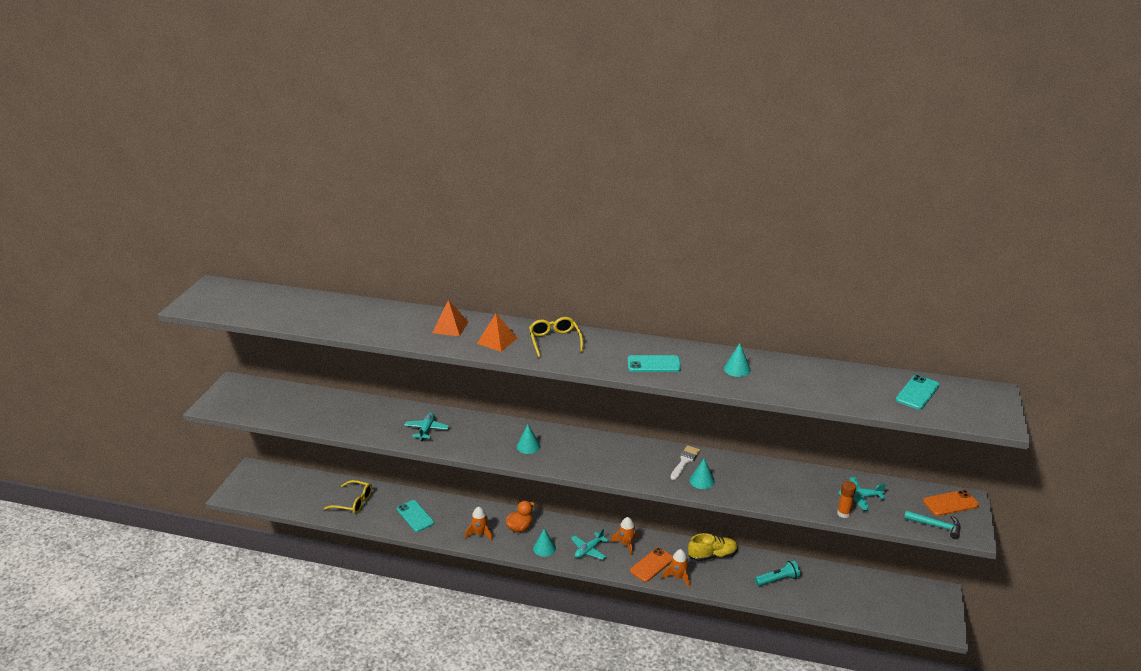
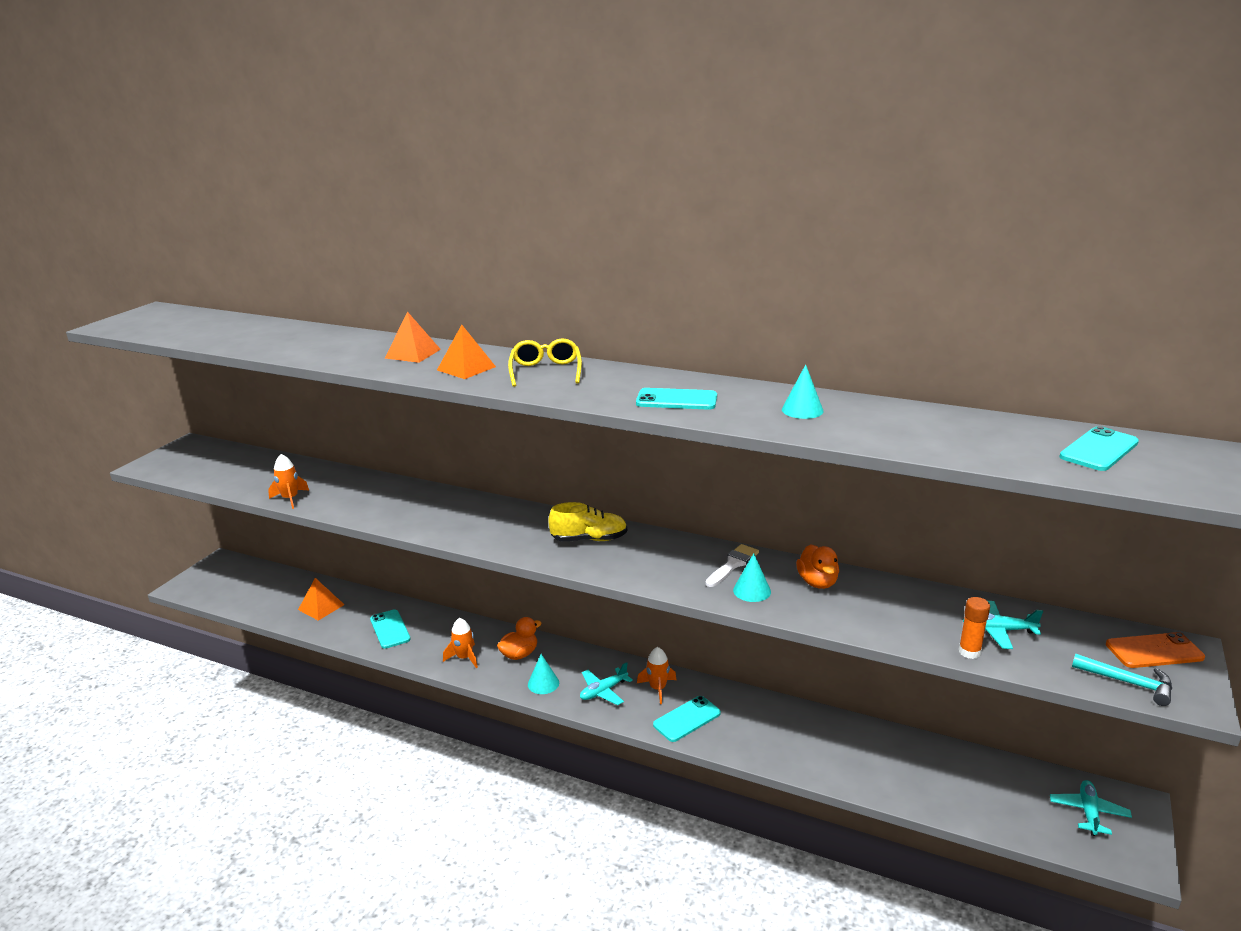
camera: 10 degrees right, 5 degrees down
yellow glasses [324,480,372,514] -> orange pyramid [298,578,345,621]
turquoise plane [404,412,449,441] -> turquoise plane moved to [1050,780,1132,836]
turquoise cone [517,424,541,454] -> none
orange phone [630,548,673,582] -> turquoise phone [653,696,721,742]
orange rocket [662,549,690,588] -> orange rocket moved to [268,454,309,509]
yellow shoe [688,533,738,562] -> yellow shoe moved to [548,502,627,541]
turquoise flashlight [755,560,800,586] -> none
none -> orange duck [796,544,839,589]

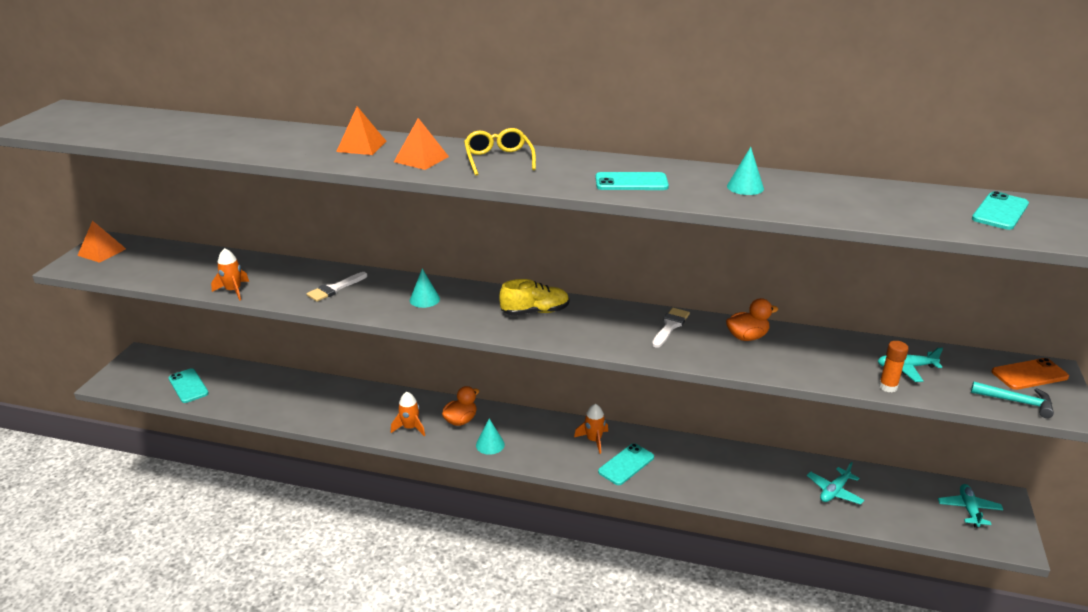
camera: 10 degrees left, 5 degrees up
orange pyramid [298,578,345,621] -> orange pyramid moved to [77,220,126,263]
turquoise phone [370,609,411,649] -> turquoise phone moved to [168,368,209,403]
turquoise plane [580,662,633,705] -> turquoise plane moved to [807,462,865,505]
turquoise cone [733,553,771,602] -> turquoise cone moved to [410,268,440,308]
orange duck [796,544,839,589] -> orange duck turned 90 degrees counterclockwise [726,298,778,341]
none -> white brush [307,272,367,302]

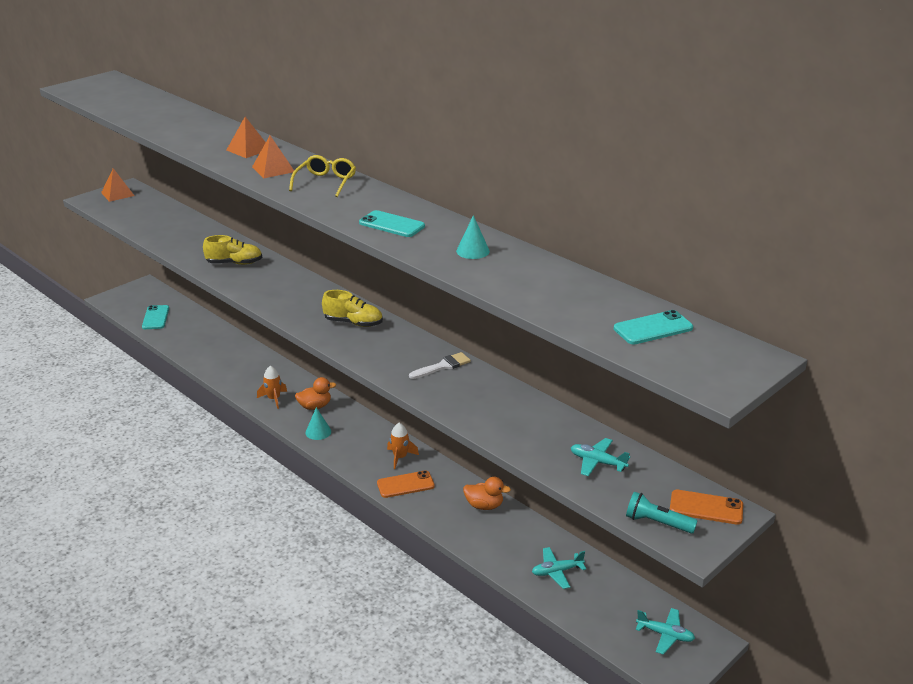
camera: 30 degrees right, 0 degrees up
orange rocket [211,248,249,301] -> none
white brush [307,272,367,302] -> yellow shoe [203,235,262,265]
turquoise cone [410,268,440,308] -> none
turquoise phone [598,443,654,485] -> orange phone [377,470,435,498]
orange duck [726,298,778,341] -> orange duck moved to [463,477,511,510]
orange glue stick [879,341,909,392] -> none
turquoise plane [938,484,1003,528] -> turquoise plane turned 75 degrees clockwise [636,608,695,655]
turquoise hammer [971,382,1054,418] -> turquoise flashlight [626,492,697,534]

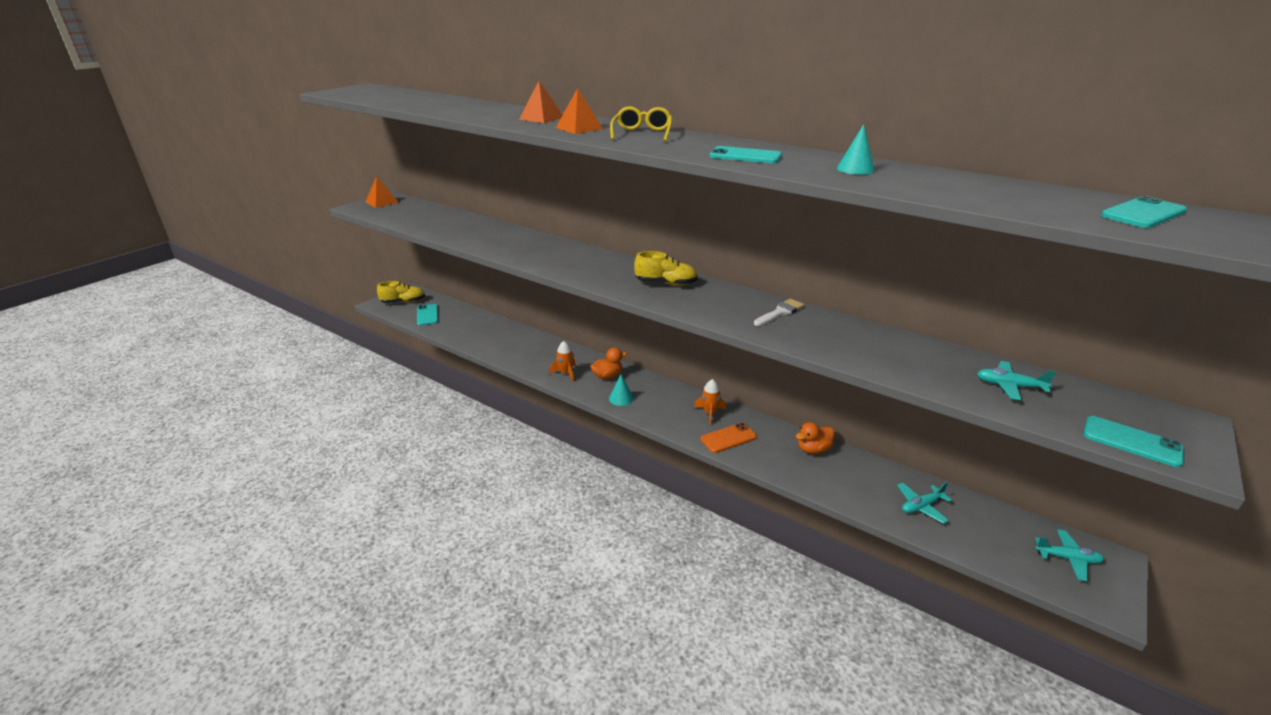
camera: 10 degrees left, 0 degrees up
yellow shoe [203,235,262,265] -> yellow shoe moved to [377,281,425,303]
orange duck [463,477,511,510] -> orange duck turned 150 degrees clockwise [796,422,835,454]
turquoise flashlight [626,492,697,534] -> turquoise phone [1083,416,1184,467]
orange phone [670,490,743,525] -> none

